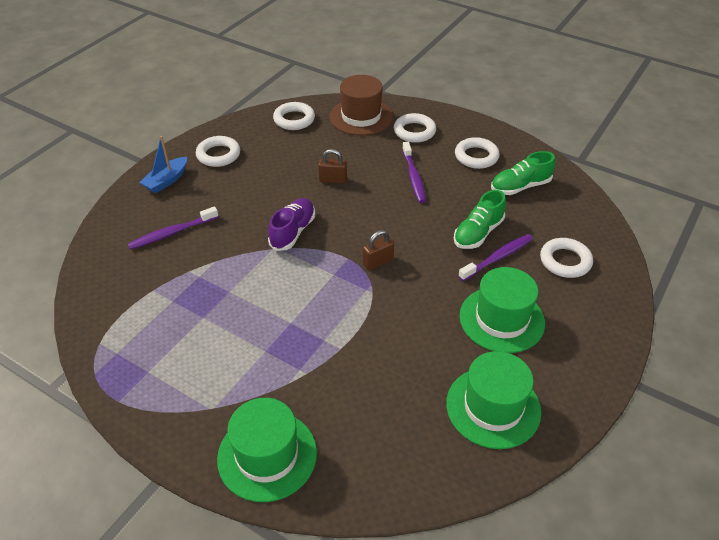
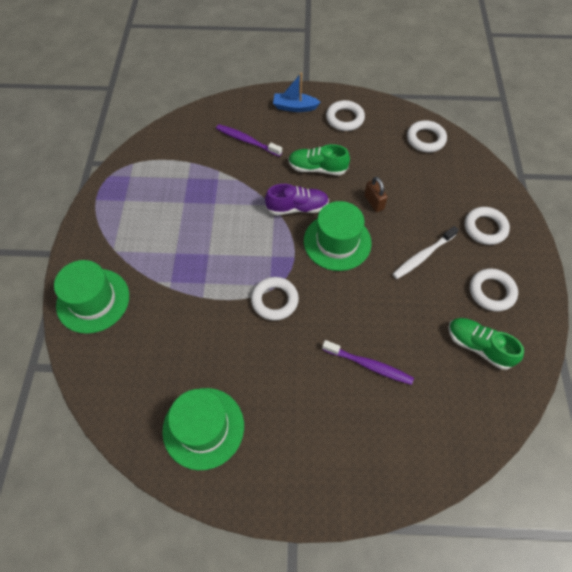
camera: 60 degrees right, 15 degrees up
brown hat [330,75,393,136] -> none
brown padlock [363,230,394,270] -> none
purple toothbrush [402,142,426,203] -> white toothbrush [393,226,459,279]
green shoe [454,190,506,249] -> green shoe moved to [288,144,350,175]
green hat [460,267,545,353] -> green hat moved to [304,201,372,271]
white ring [540,238,593,278] -> white ring moved to [251,277,299,321]

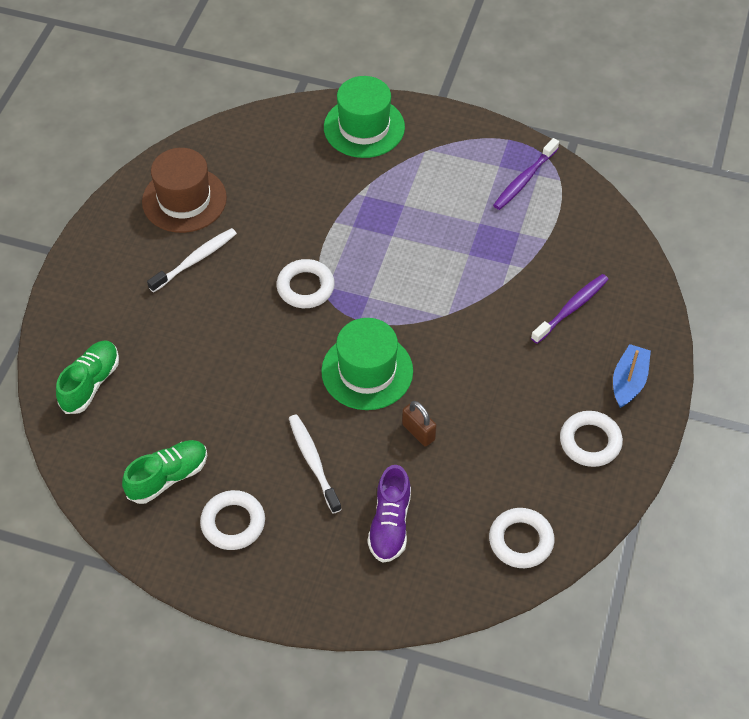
camera: 105 degrees right, 5 degrees down
green hat [162,388,244,470] -> brown hat [142,148,227,233]
purple shoe [265,184,329,215] -> purple shoe moved to [367,465,411,563]
green shoe [288,144,350,175] -> green shoe moved to [56,340,119,414]
purple toothbrush [322,340,414,385] -> purple toothbrush moved to [493,138,559,210]
brown padlock [364,177,388,212] -> brown padlock turned 60 degrees clockwise [402,401,436,446]
white ring [465,207,510,245] -> none
none -> white toothbrush [147,228,237,293]

